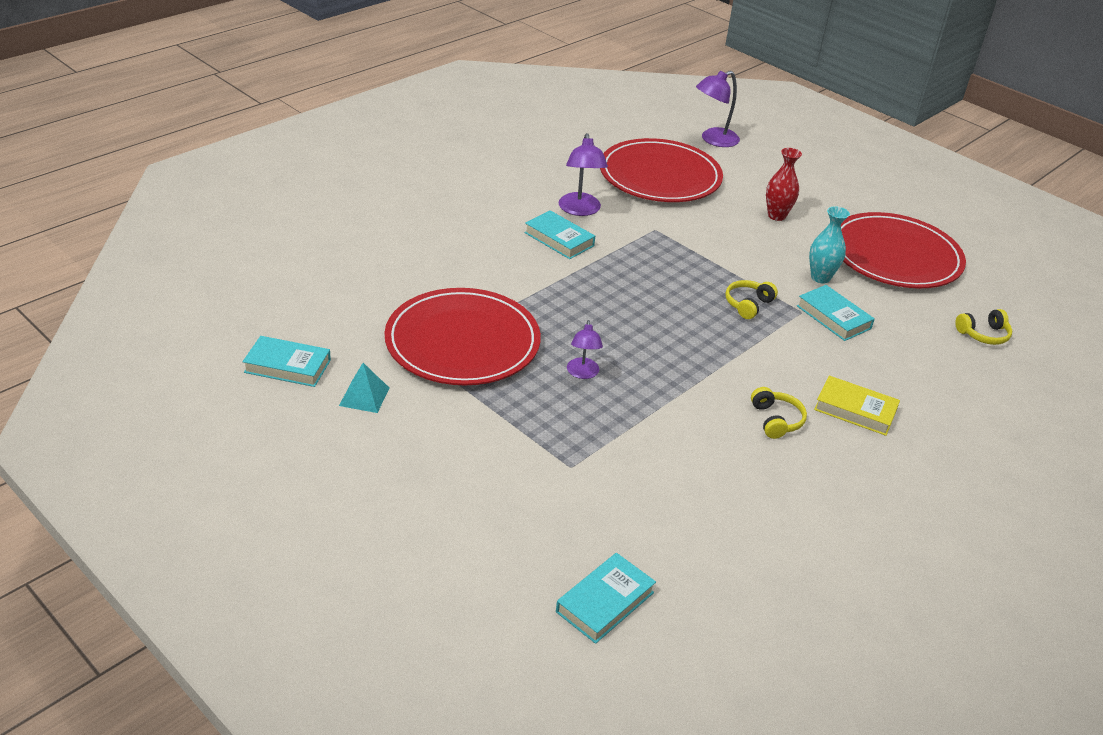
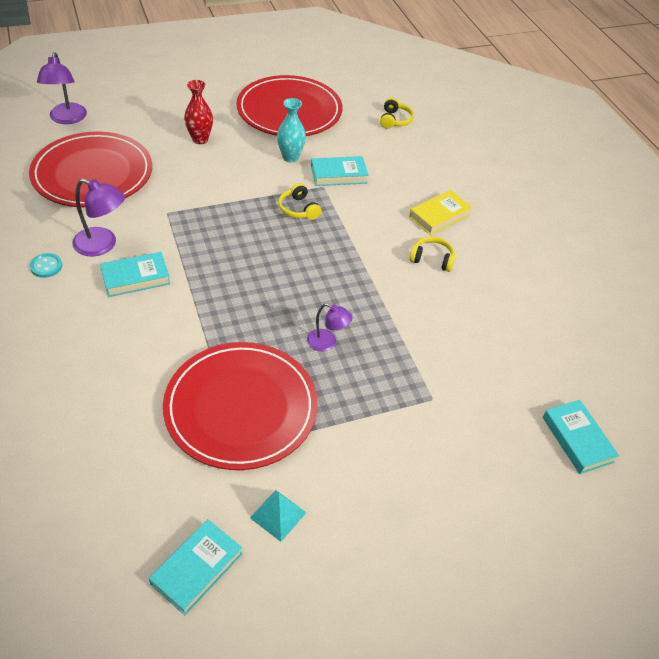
camera: 65 degrees left, 10 degrees up
none -> turquoise button [30,253,62,278]

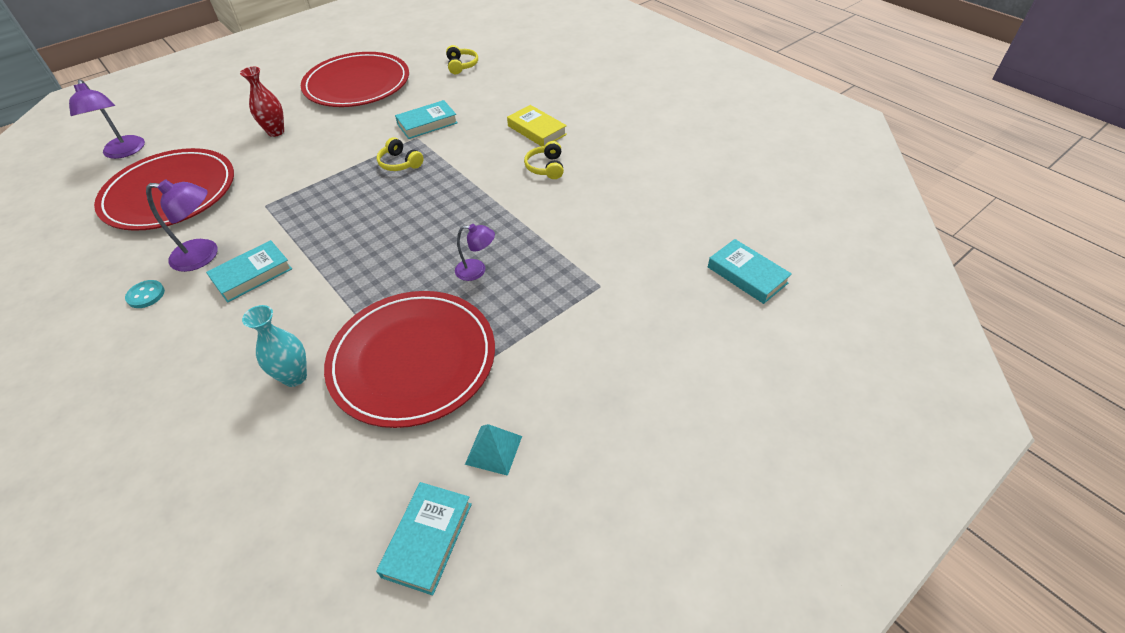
camera: 15 degrees left, 0 degrees up
turquoise vase [277,98,306,163] -> turquoise vase moved to [242,305,307,387]
yellow book [409,190,472,235] -> yellow book turned 75 degrees counterclockwise [507,105,567,147]
yellow headphones [409,237,455,272] -> yellow headphones turned 90 degrees counterclockwise [524,141,564,179]

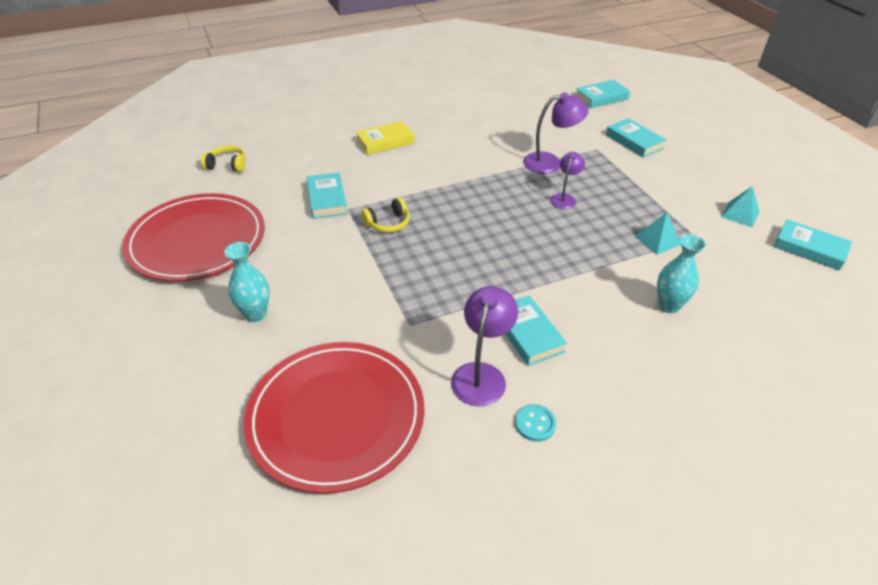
camera: 75 degrees left, 5 degrees down
purple lamp [69,80,145,159] -> purple lamp moved to [523,92,589,174]
red vase [240,67,284,137] -> turquoise vase [224,242,270,322]
red plate [324,291,495,428] -> turquoise pyramid [635,212,681,255]
yellow headphones [524,141,564,179] -> none
none -> turquoise book [606,118,666,157]

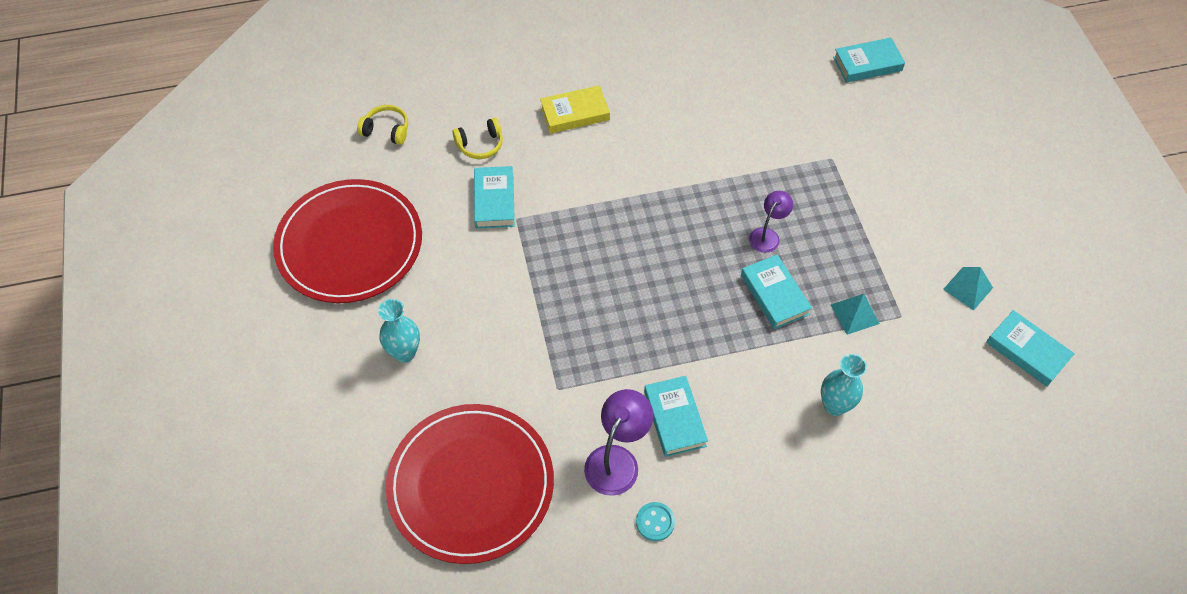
camera: 10 degrees right, 15 degrees up
yellow headphones [361,198,410,233] -> yellow headphones moved to [452,118,503,159]
purple lamp [523,92,589,174] -> none
turquoise book [606,118,666,157] -> turquoise book moved to [741,254,812,329]

